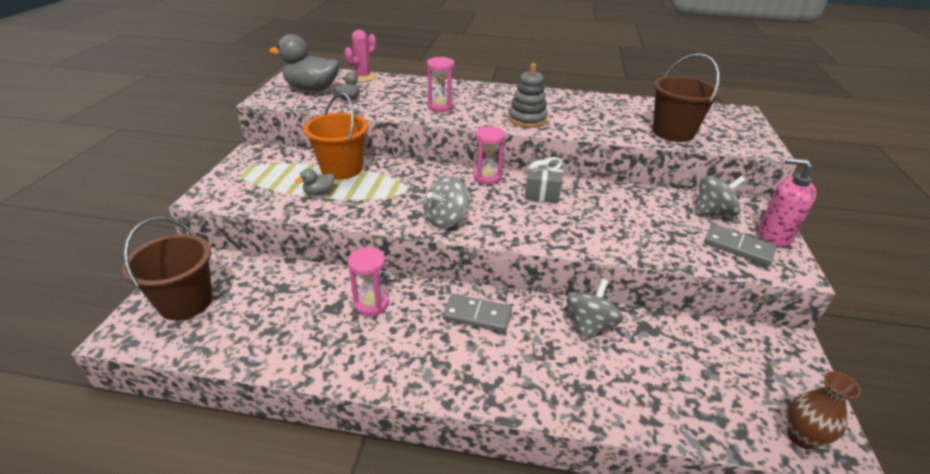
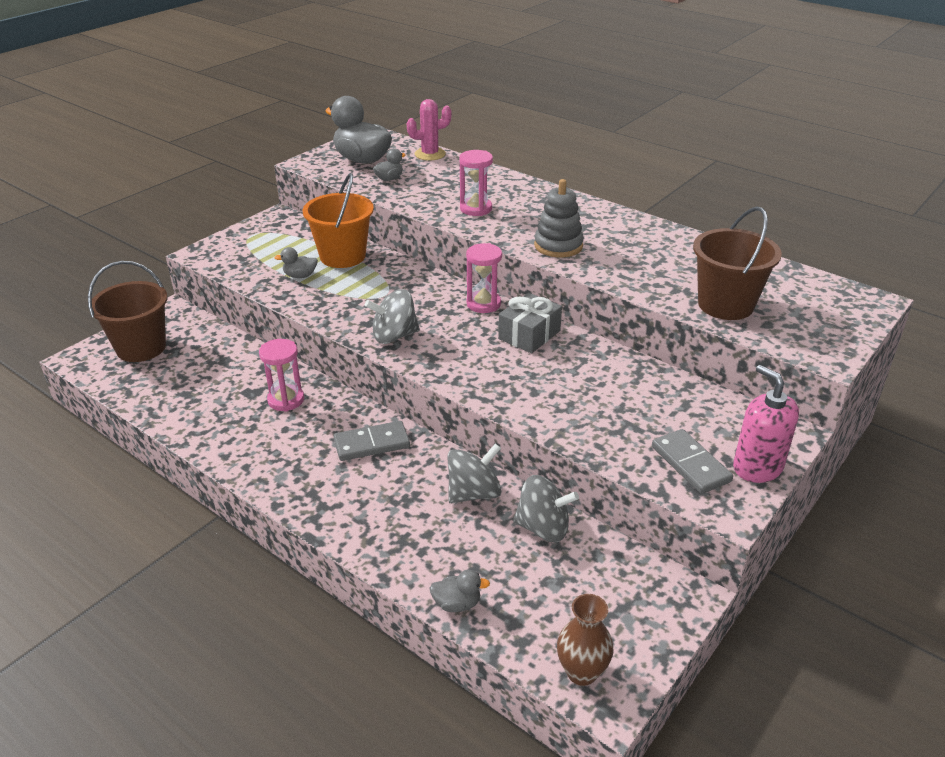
camera: 30 degrees right, 0 degrees up
grey domino [443,294,512,332] -> grey domino turned 60 degrees counterclockwise [333,421,410,461]
grey spinning top [695,175,745,216] -> grey spinning top moved to [513,475,579,542]
none -> grey duck [429,570,490,612]

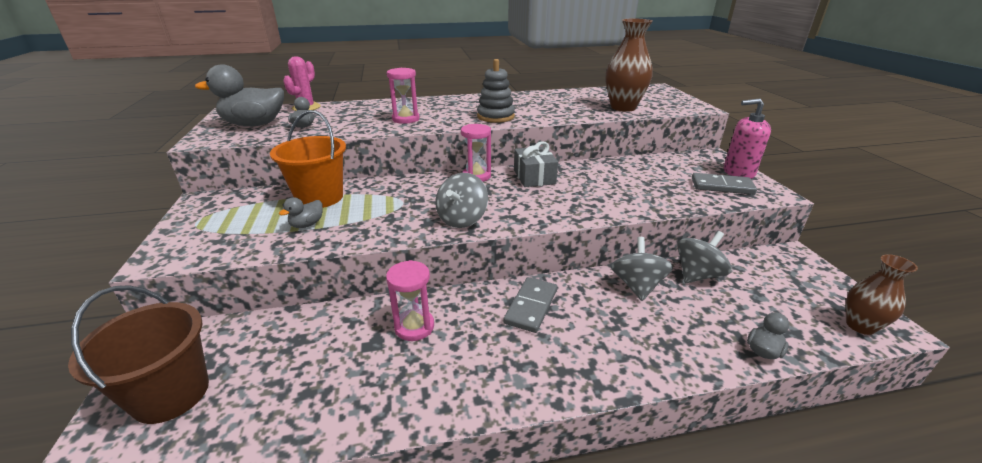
camera: 50 degrees left, 5 degrees down
brown bucket [693,206,782,320] -> brown vase [606,19,653,112]

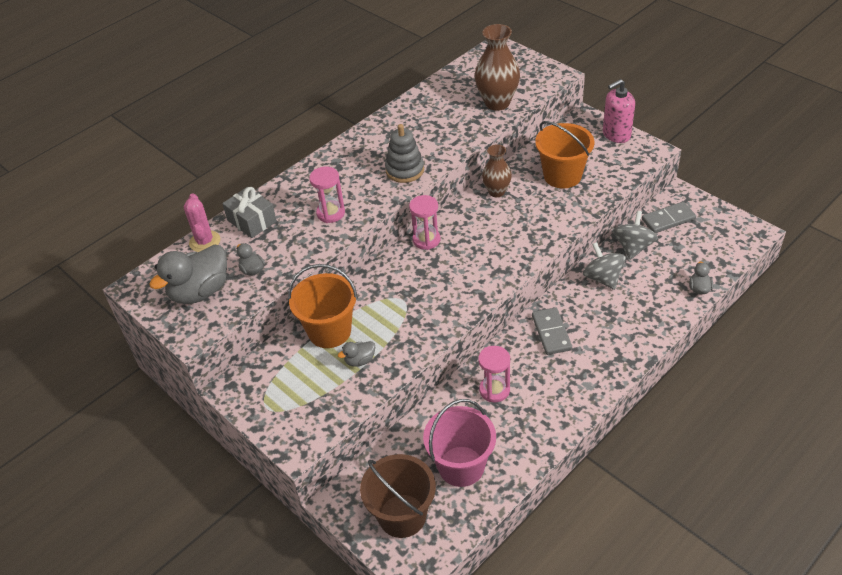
camera: 30 degrees left, 15 degrees up
grey duck [279,197,323,228] -> grey duck turned 60 degrees clockwise [338,341,375,367]
grey spinning top [435,173,488,228] -> none
grey gift [514,141,558,187] -> grey gift moved to [222,187,277,238]
grey domino [692,173,757,195] -> grey domino moved to [642,202,696,233]
brown vase [846,254,918,335] -> brown vase moved to [482,144,512,197]
none -> pink bucket [423,399,496,487]
none -> orange bucket [535,121,594,188]

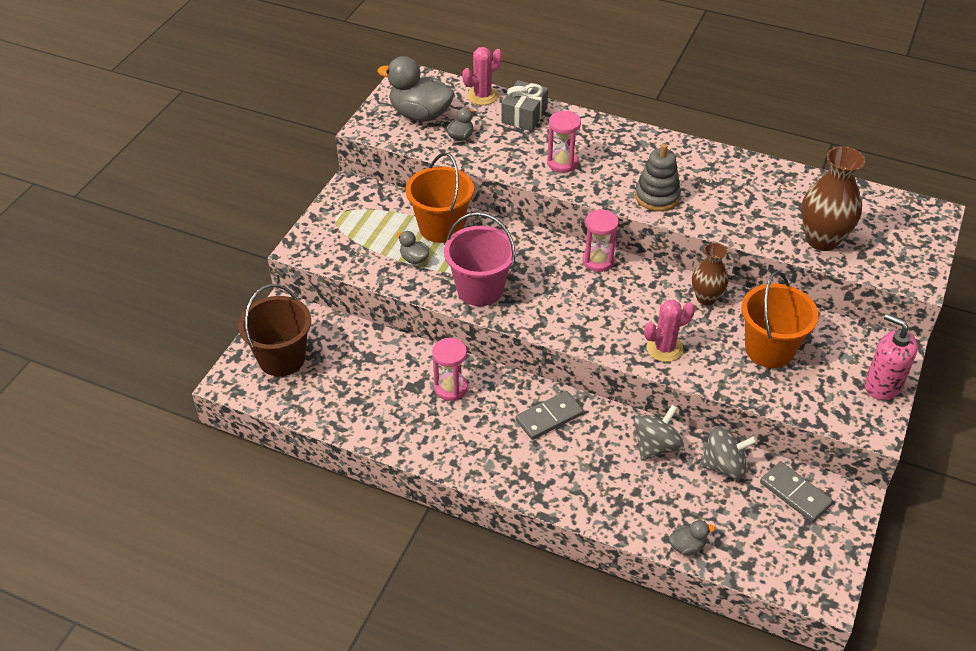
camera: 65 degrees right, 0 degrees up
pink bucket [423,399,496,487] -> pink bucket moved to [444,212,516,306]
none -> pink cactus [644,300,695,362]

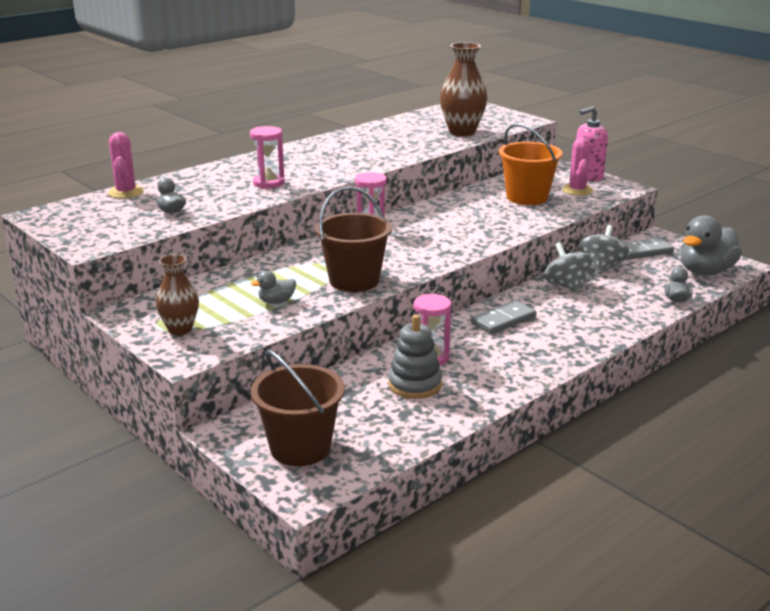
camera: 65 degrees left, 20 degrees down
grey duck [377,56,455,121] -> grey duck moved to [680,215,742,276]
orange bucket [406,153,474,243] -> none
pink bucket [444,212,516,306] -> brown bucket [315,186,392,292]
grey gift [501,80,548,131] -> none
grey domino [515,391,584,440] -> grey domino turned 60 degrees clockwise [471,300,537,334]
grey stacking toy [635,144,681,211] -> grey stacking toy moved to [388,315,442,399]
pink cactus [644,300,695,362] -> pink cactus moved to [562,137,593,196]
brown vase [692,243,729,305] -> brown vase moved to [156,254,199,335]

